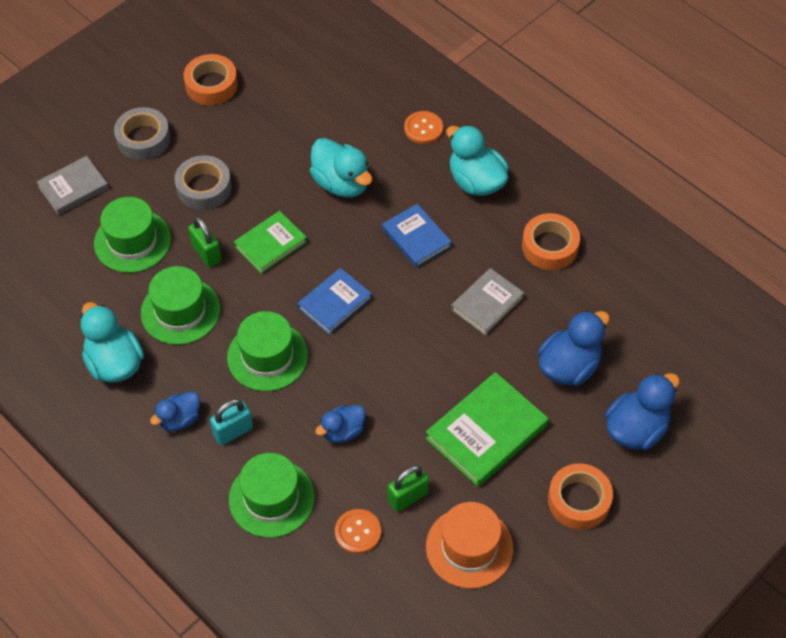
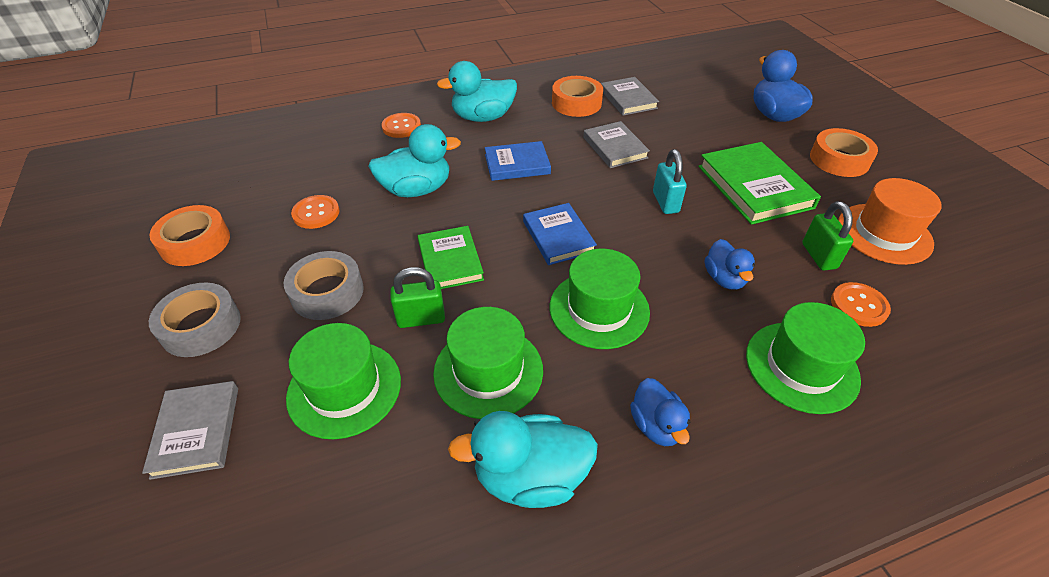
camera: 65 degrees left, 10 degrees down
turquoise padlock [210,399,253,445] -> turquoise padlock moved to [653,149,687,214]
blue duck [538,311,610,386] -> none
none -> orange button [291,195,340,229]
none -> grey book [601,77,659,116]

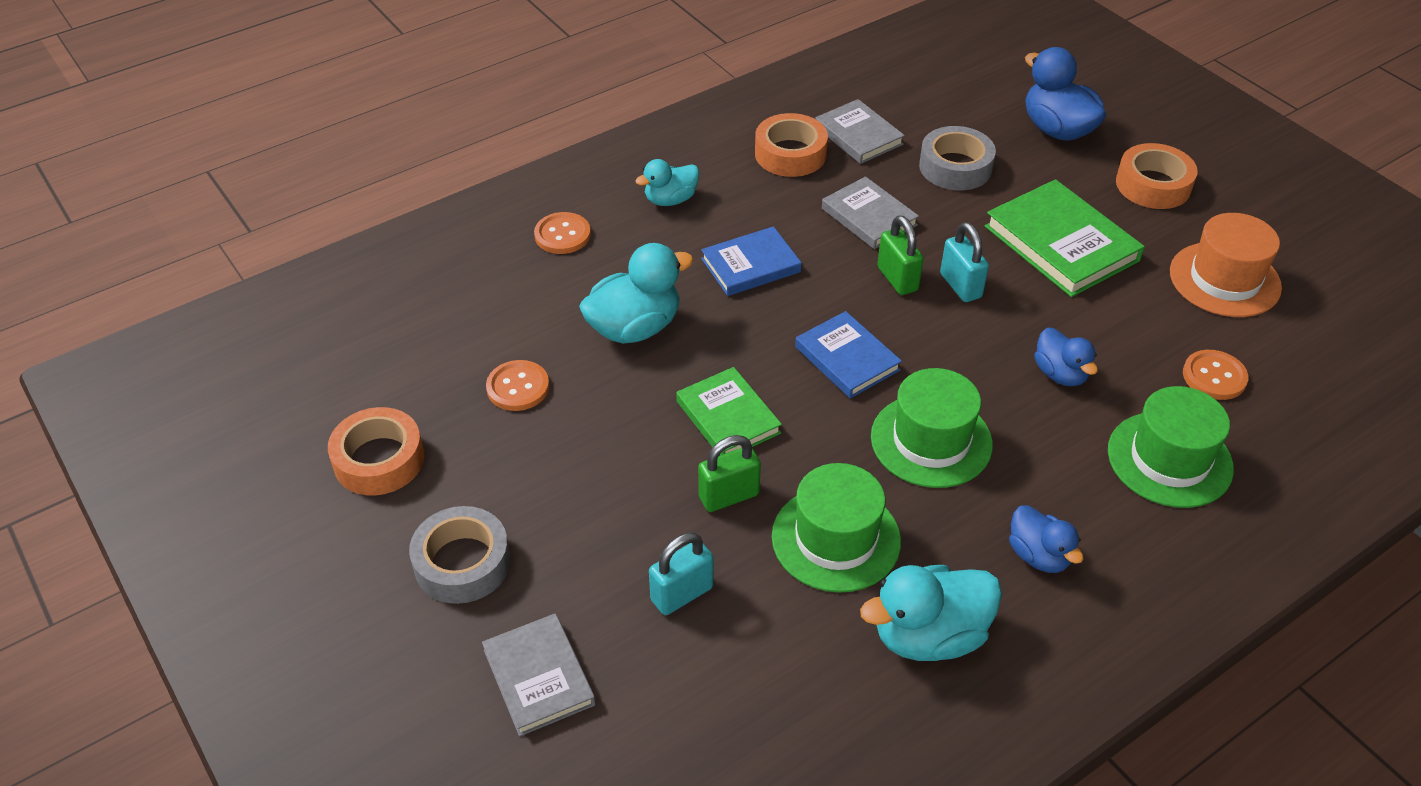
camera: 15 degrees left, 0 degrees up
grey tape [284,251,364,320] -> grey tape moved to [919,126,996,190]
green hat [286,323,401,439] -> turquoise padlock [649,532,713,615]
turquoise duck [437,61,517,122] -> turquoise duck [635,159,699,206], size x0.62
green padlock [802,201,853,271] -> green padlock moved to [877,215,924,295]

